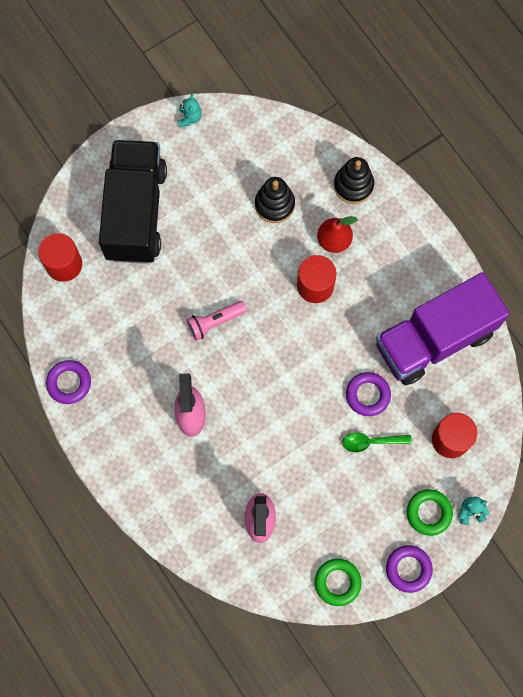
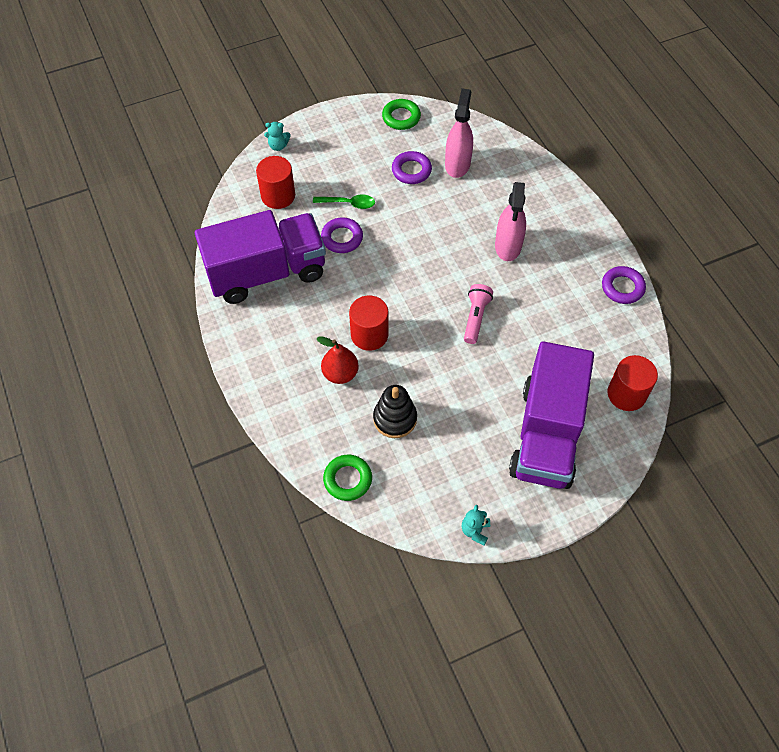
camera: 170 degrees left, 15 degrees down
black truck [99,140,167,264] -> purple truck [509,341,594,489]
pink flashlight [186,301,247,341] -> pink flashlight turned 60 degrees counterclockwise [464,284,493,344]
black stacking toy [334,157,374,204] -> none
purple ring [386,545,433,593] -> purple ring moved to [392,151,432,184]
green ring [407,489,453,536] -> green ring moved to [323,455,372,501]

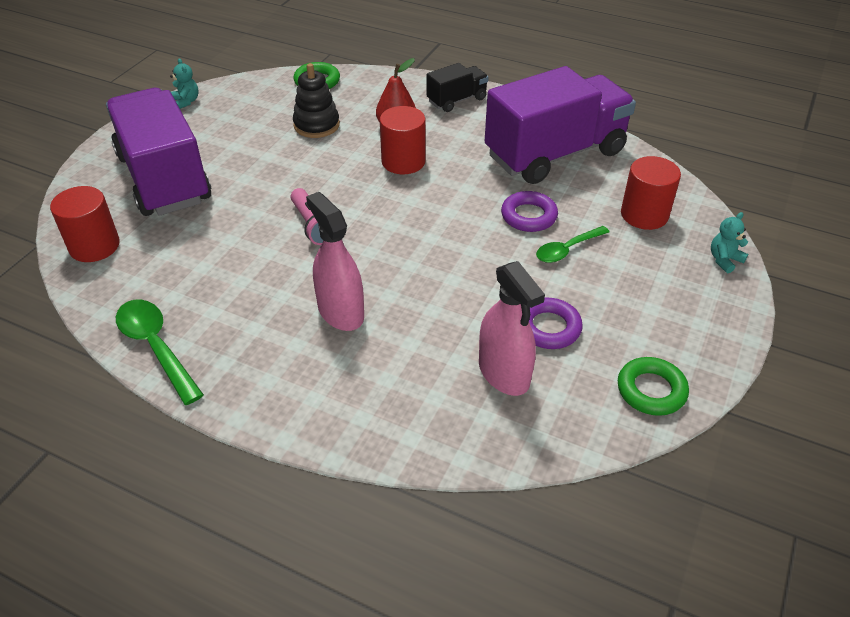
camera: 140 degrees right, 15 degrees down
purple truck [195,210,326,304] -> purple truck turned 150 degrees counterclockwise [485,66,636,184]
purple ring [602,266,646,304] -> green spoon [116,300,204,405]
none -> black truck [426,63,489,112]

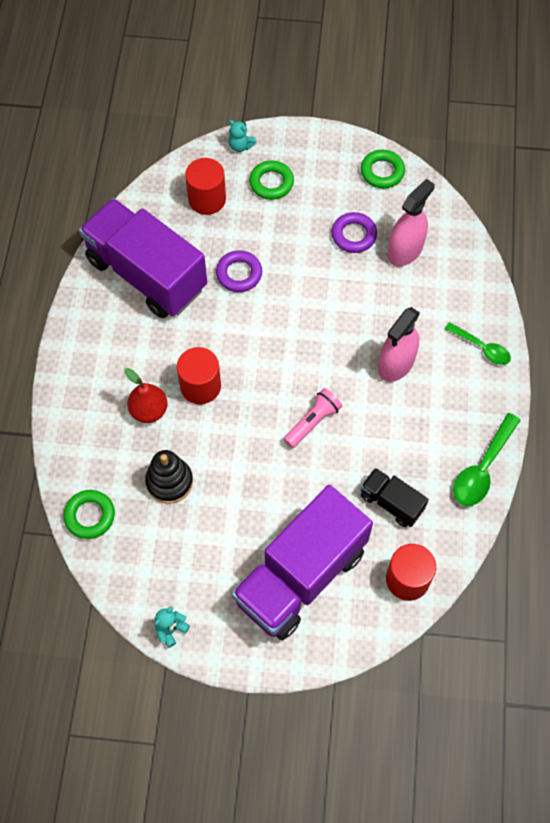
camera: 110 degrees left, 20 degrees up
black truck [426,63,489,112] -> black truck moved to [361,468,429,527]
green spoon [536,226,610,263] -> green spoon moved to [445,322,511,365]
none -> green ring [249,161,294,200]

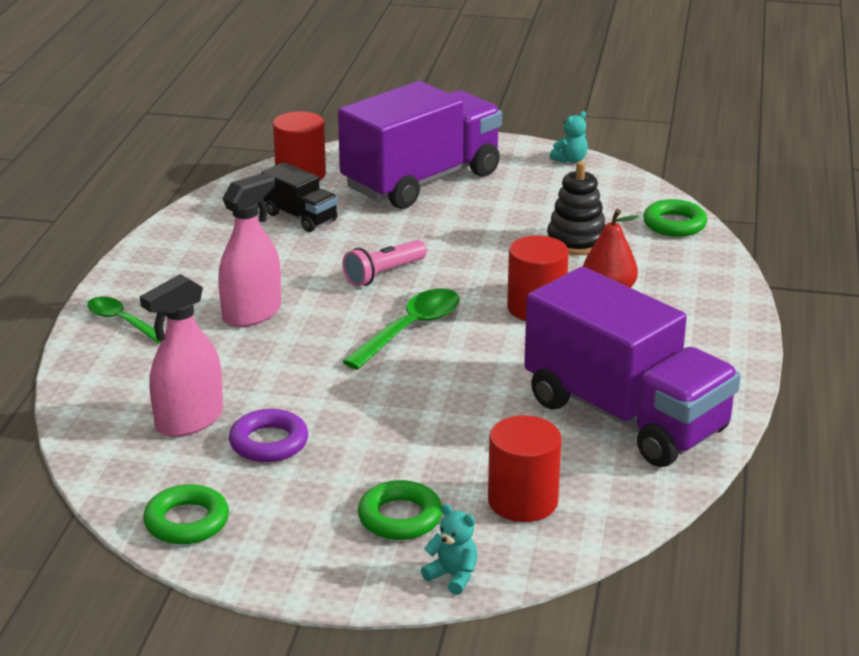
camera: 175 degrees left, 35 degrees down
purple ring [216,250,262,292] -> none
green spoon [453,413,521,506] -> green spoon moved to [342,289,460,370]

